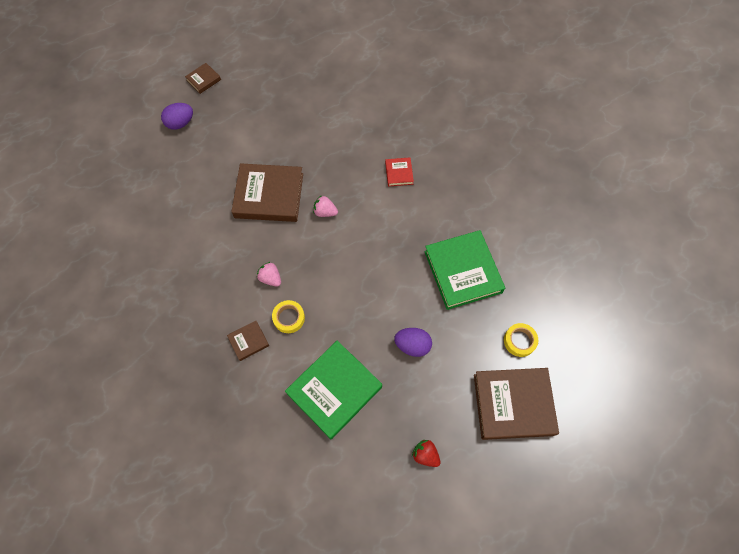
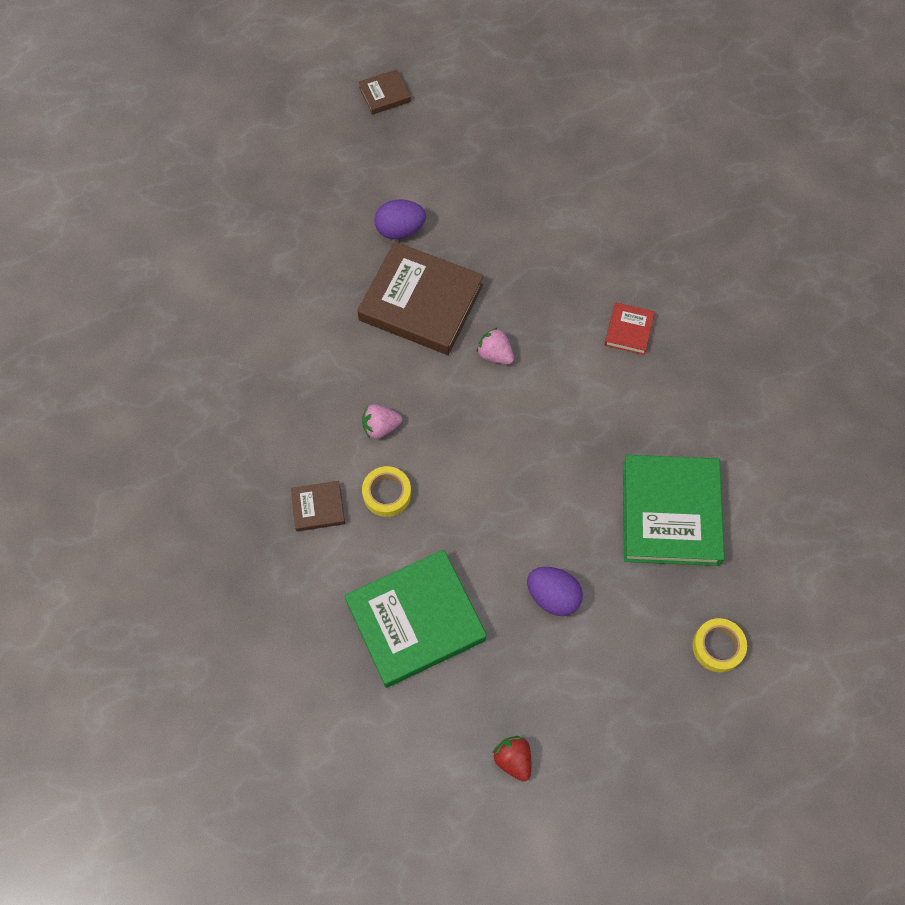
camera: 20 degrees right, 0 degrees up
purple egg [161,103,193,130] -> purple egg moved to [374,200,426,239]
pink strawberry [257,262,281,286] -> pink strawberry turned 75 degrees counterclockwise [362,404,402,439]
brown book [474,368,559,440] -> none

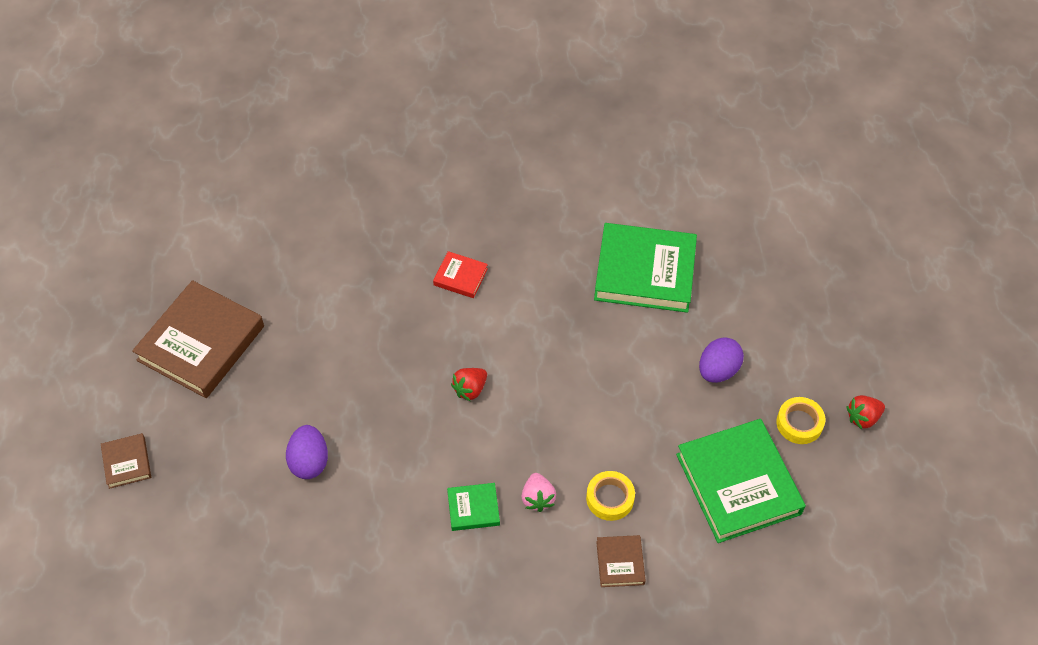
camera: 85 degrees left, 10 degrees down
brown book [357,241,484,355] -> brown book moved to [132,280,264,398]
pink strawberry [476,327,514,364] -> red strawberry [451,368,487,401]
yellow tape [692,618,747,672] -> yellow tape moved to [777,397,825,444]
none -> green book [447,483,500,531]

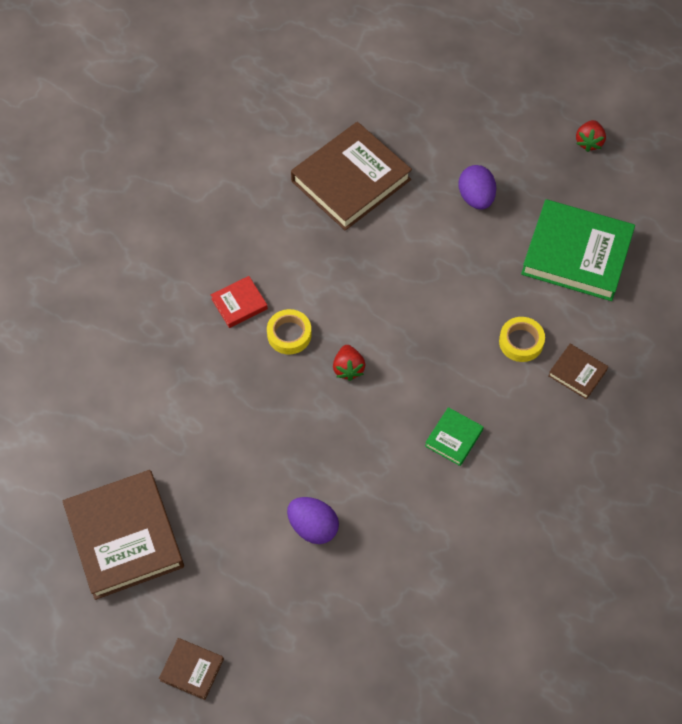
camera: 50 degrees left, 5 degrees up
pink strawberry [521,473,556,512] -> none
green book [594,223,697,313] -> brown book [291,122,412,231]
yellow tape [777,397,825,444] -> yellow tape moved to [267,309,311,354]

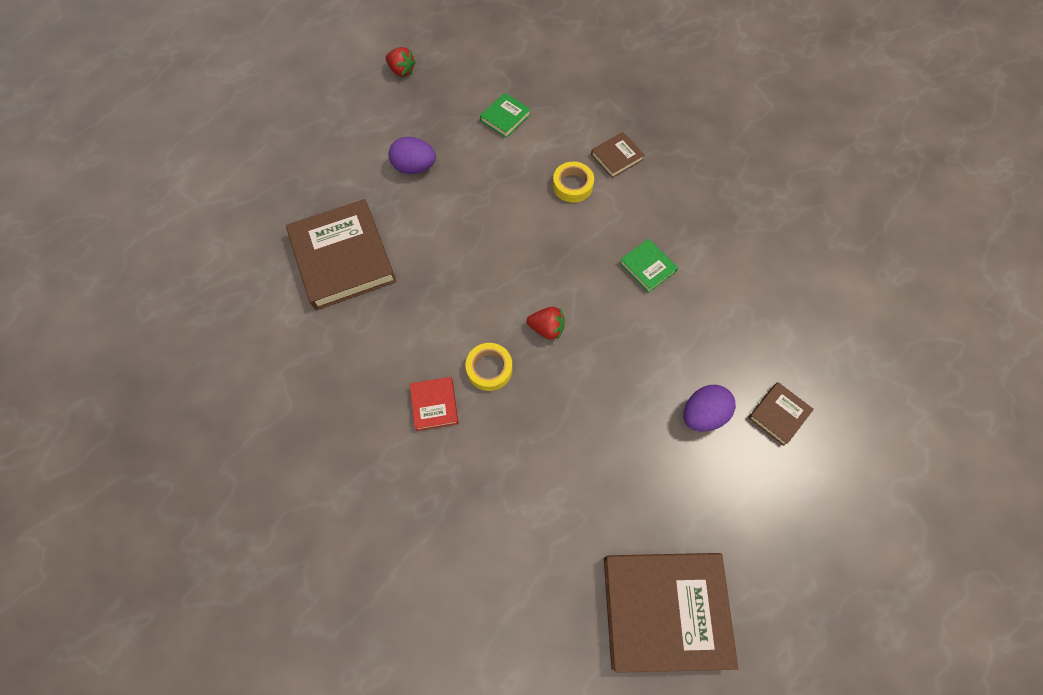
camera: 70 degrees left, 5 degrees up
brown book [159,638,224,700] -> brown book moved to [748,382,814,446]
green book [521,199,635,301] -> green book [480,93,531,138], size x0.46

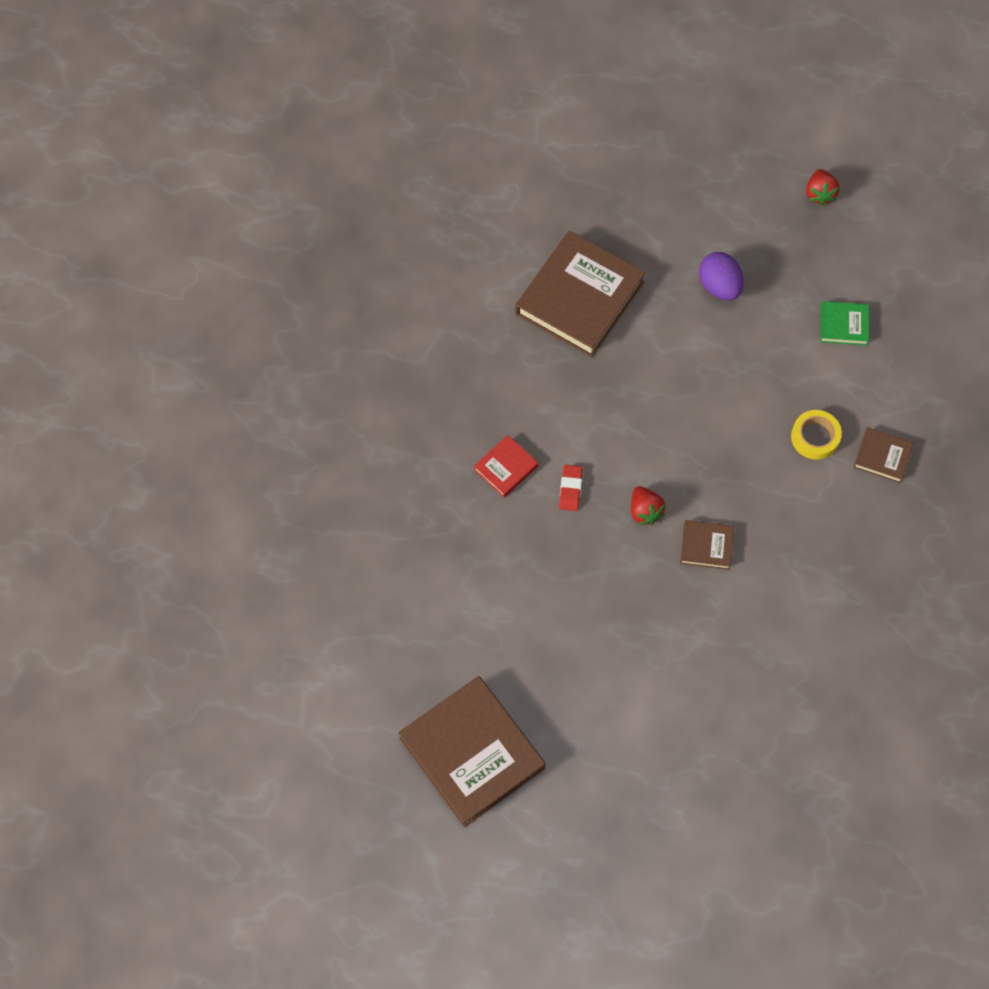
camera: 55 degrees right, 0 degrees up
yellow tape [466,343,513,391] -> red eraser [559,465,583,511]
green book [620,239,678,293] -> none
purple egg [683,385,736,431] -> none
brown book [748,382,814,446] -> brown book moved to [680,520,734,570]

